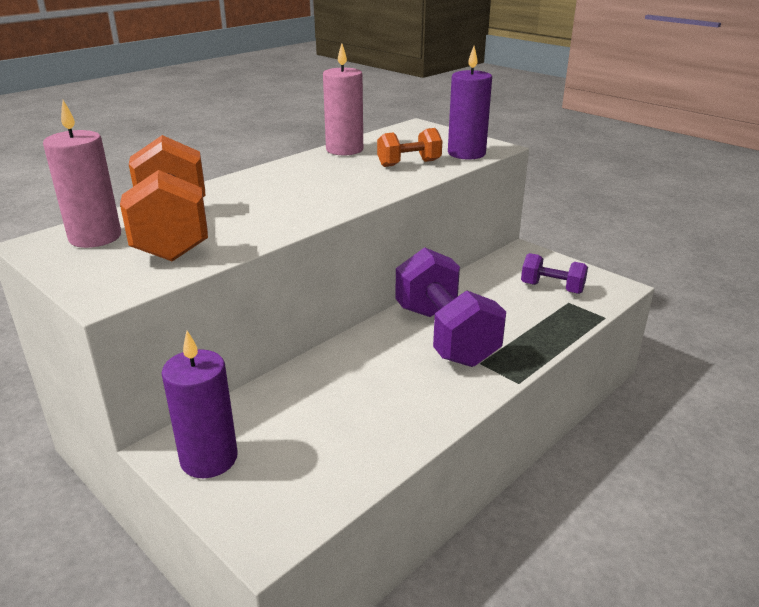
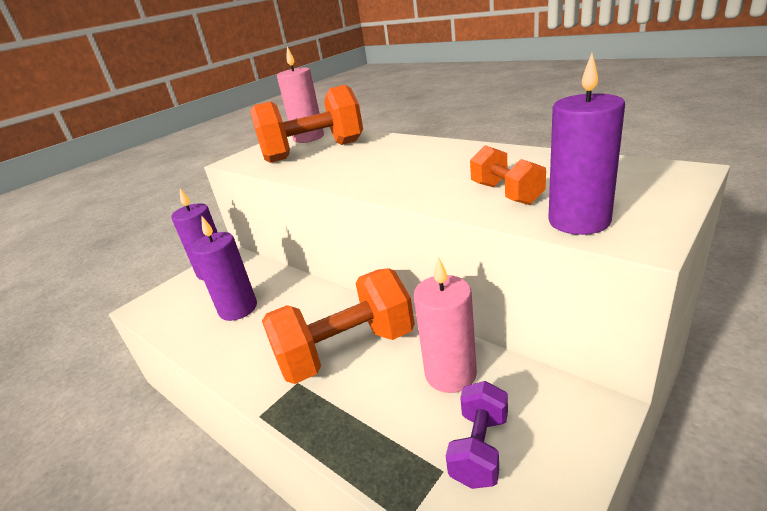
camera: 90 degrees right, 0 degrees up
pink candle [323,43,363,156] -> pink candle moved to [414,256,477,393]
purple dumbbell [395,247,506,367] -> orange dumbbell [262,268,415,384]
none -> purple candle [191,216,257,321]

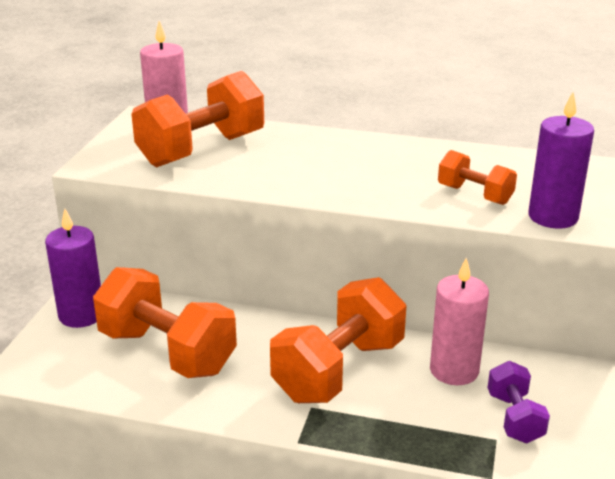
camera: 30 degrees left, 0 degrees up
purple candle [191,216,257,321] -> orange dumbbell [93,267,237,378]

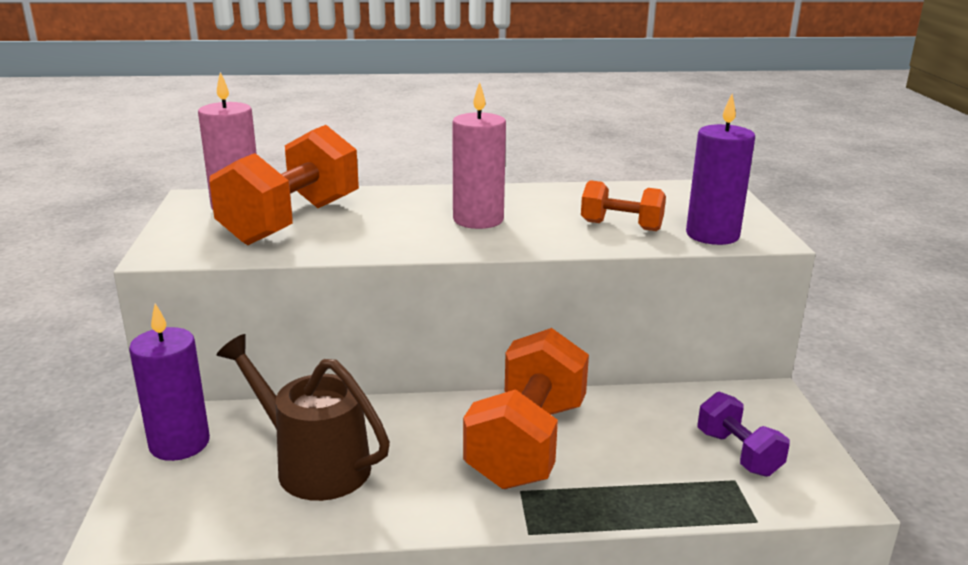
camera: 20 degrees left, 5 degrees down
orange dumbbell [93,267,237,378] -> brown watering can [217,334,390,501]
pink candle [430,258,489,385] -> pink candle moved to [452,82,506,229]

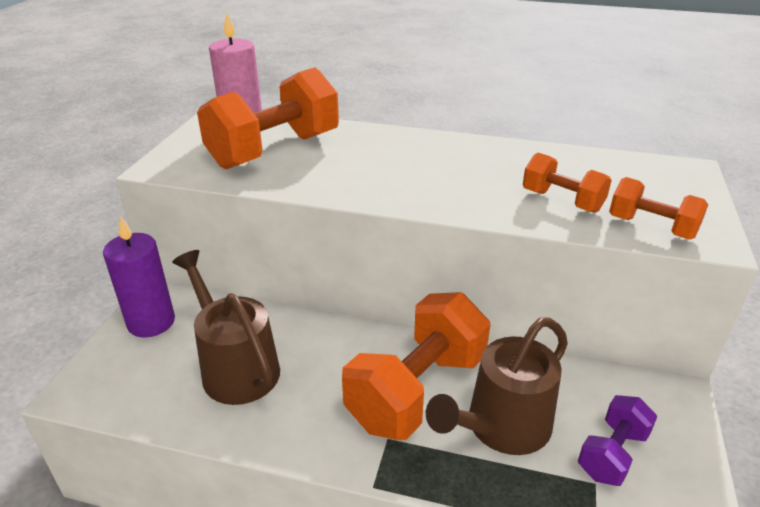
camera: 20 degrees right, 10 degrees up
pink candle [452,82,506,229] -> none
purple candle [686,94,755,245] -> orange dumbbell [609,177,708,240]
purple dumbbell [698,392,790,477] -> purple dumbbell turned 45 degrees clockwise [578,395,658,486]
none -> brown watering can [426,318,568,455]

